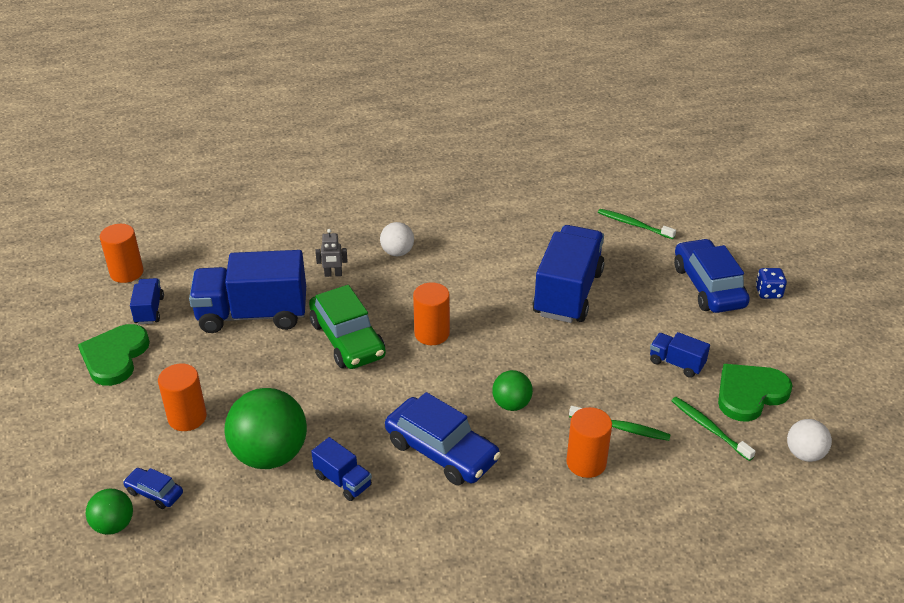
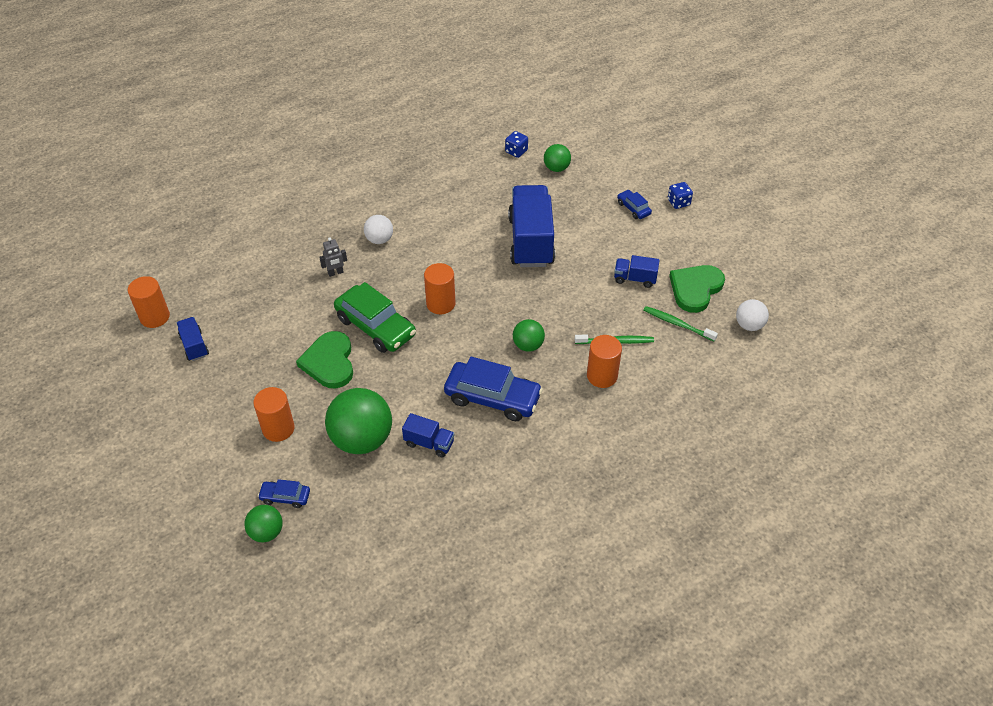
camera: 20 degrees left, 10 degrees up
green heart [78,324,150,386] -> green heart moved to [296,331,353,388]
blue truck [189,250,306,333] -> none
green toothbrush [598,209,676,239] -> green ball [544,144,571,172]
blue car [674,238,750,313] -> blue car [617,190,652,219], size x0.49
none -> blue dice [505,131,528,158]

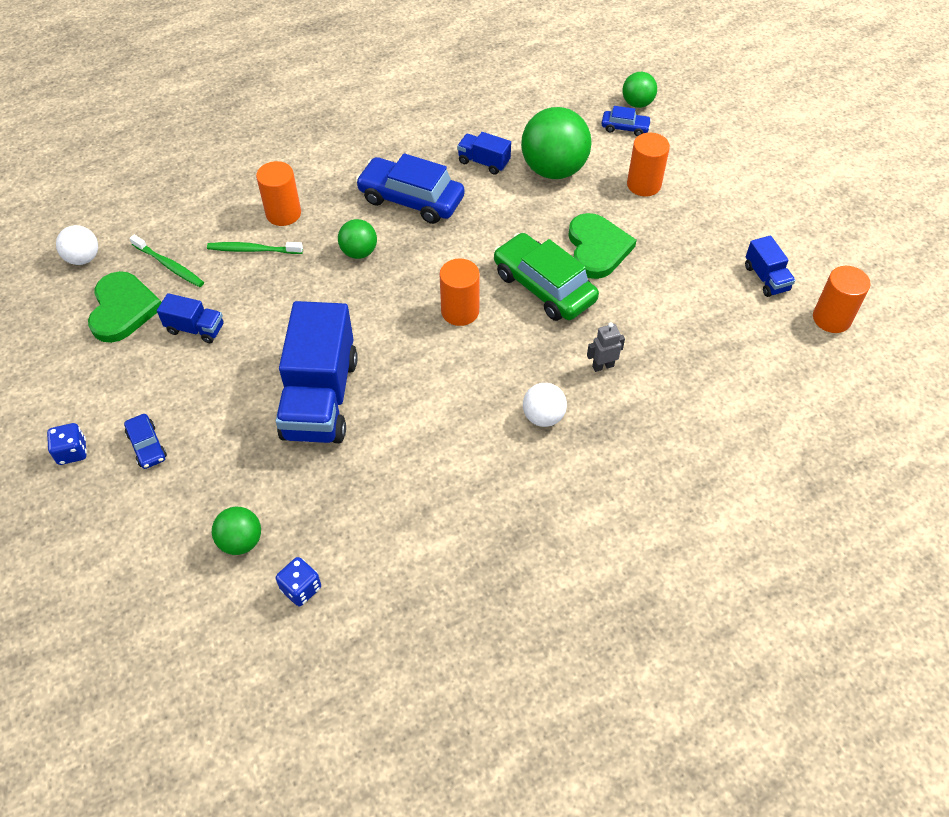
camera: 175 degrees left, 5 degrees up
green heart [669,265,725,313] -> green heart turned 45 degrees counterclockwise [88,271,161,343]

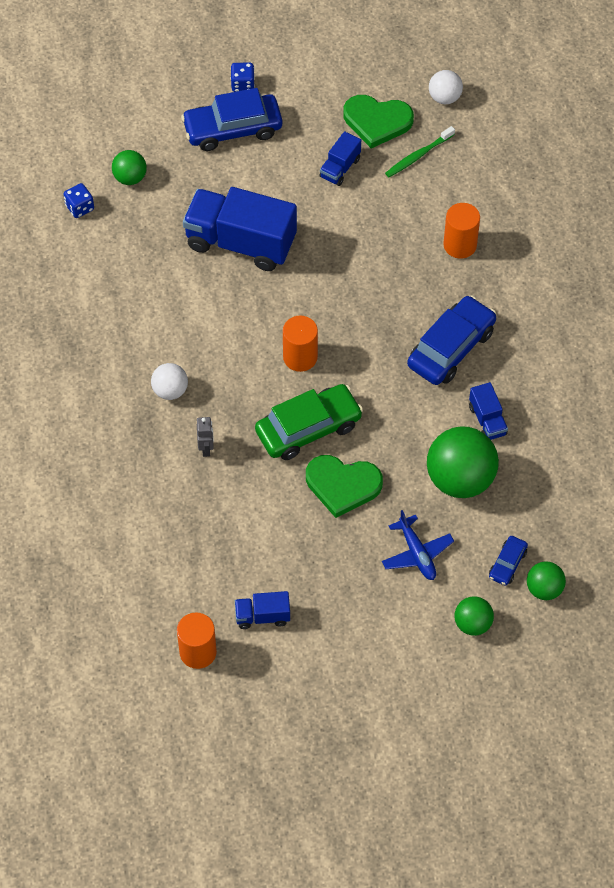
camera: 105 degrees right, 5 degrees up
blue car [124,414,167,469] -> blue car [181,88,282,151], size x2.05
green toothbrush [207,242,303,254] -> none
green ball [338,219,377,259] -> green ball moved to [454,596,494,636]
blue truck [457,132,511,175] -> blue truck turned 120 degrees clockwise [469,382,508,440]
orange cylinder [627,133,670,197] -> blue plane [382,510,454,580]

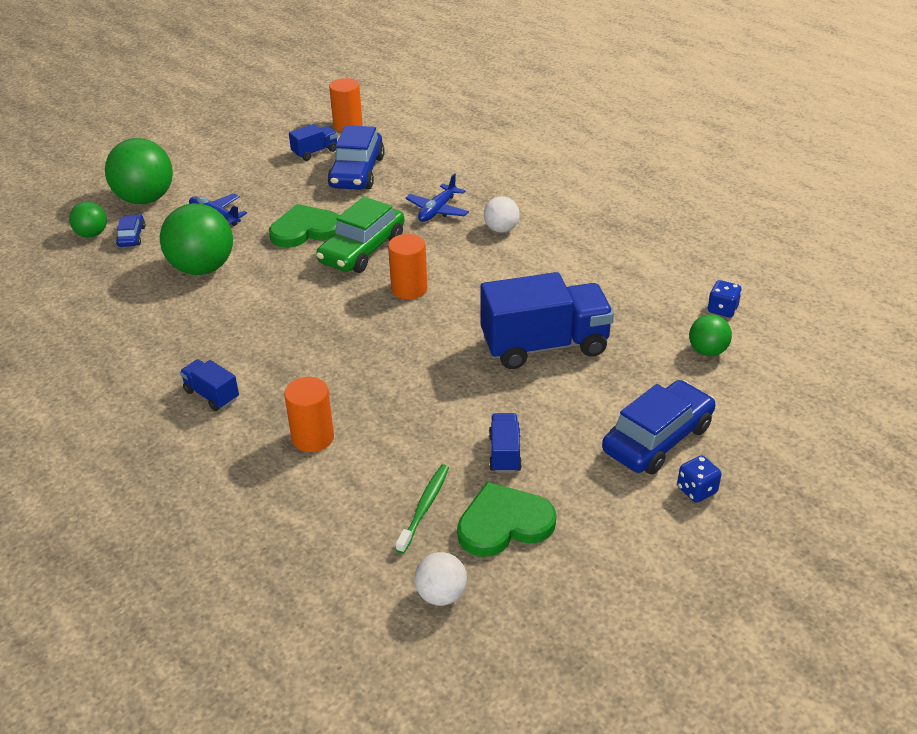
camera: 150 degrees right, 20 degrees down
grey robot [197,417,214,457] -> blue plane [405,173,469,222]
blue car [407,295,496,385] -> blue car moved to [327,125,385,190]
green ball [454,596,494,636] -> green ball [105,138,173,204], size x1.89
blue truck [469,382,508,440] -> blue truck moved to [180,359,239,411]

